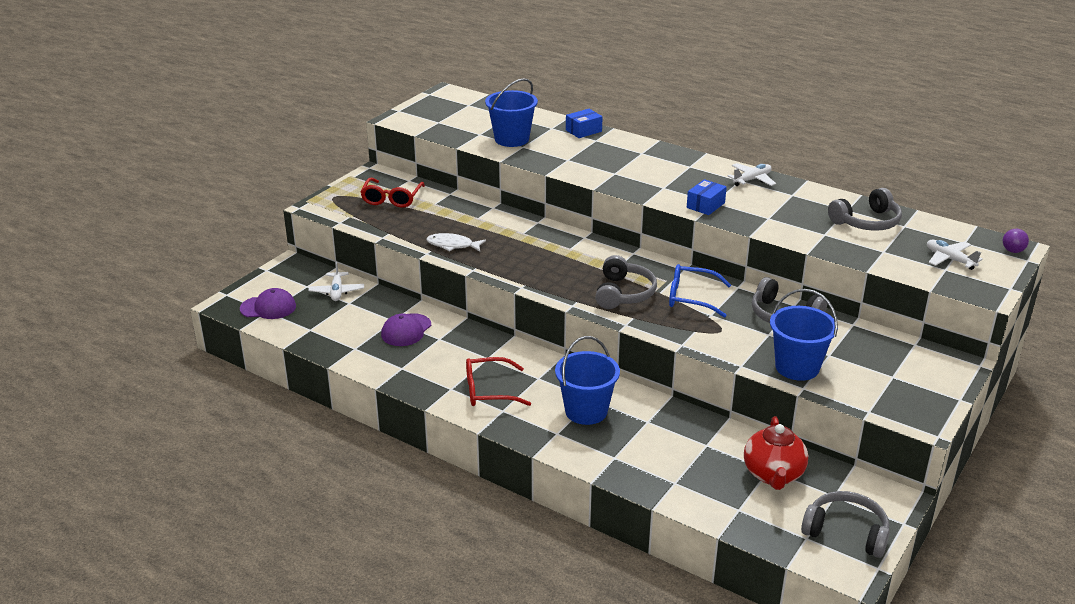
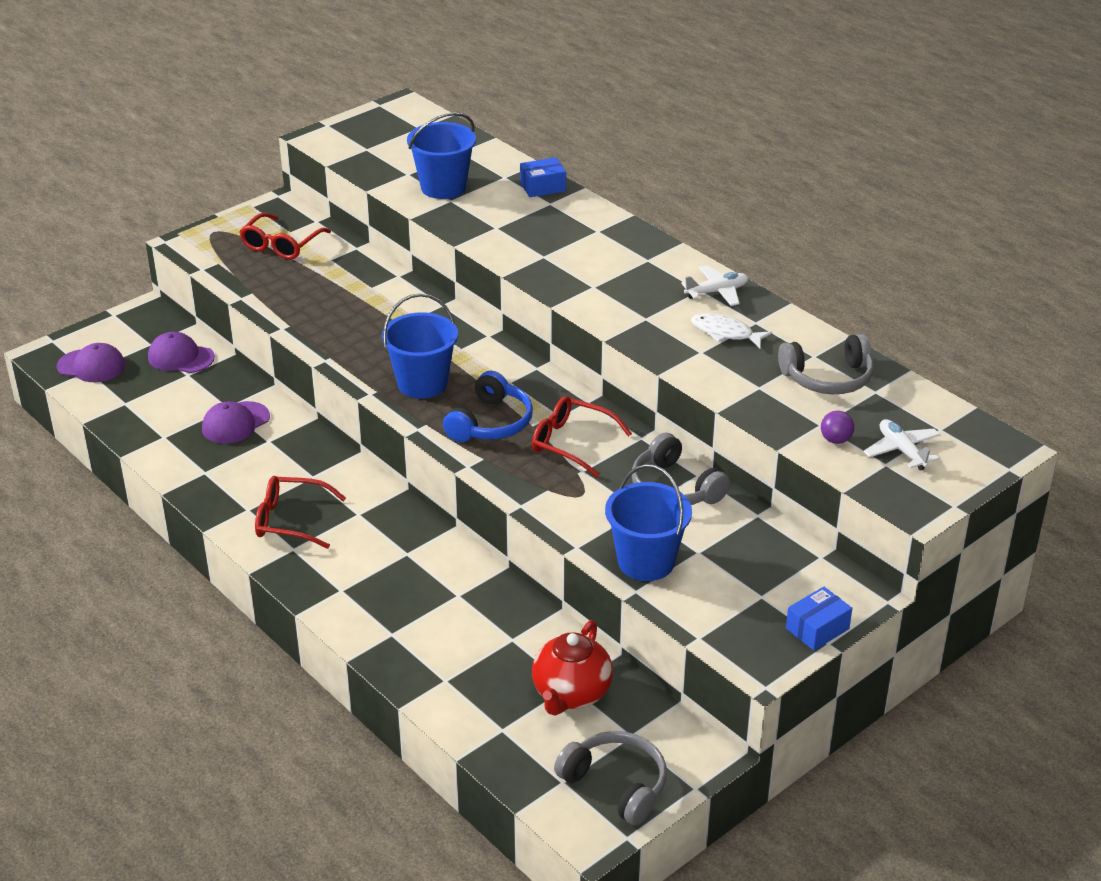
camera: 15 degrees right, 5 degrees up
white plane [308,262,364,301] -> purple cap [148,332,215,373]
white fish [426,233,486,252] -> white fish moved to [691,313,772,348]
blue bucket [555,336,620,425] -> blue bucket moved to [382,293,458,399]
grey headphones [595,255,657,309] -> blue headphones [443,371,533,442]
blue glasses [669,264,731,318] -> red glasses [532,396,632,477]
blue box [687,179,727,215] -> blue box moved to [786,587,852,650]
purple ball [1003,229,1029,253] -> purple ball moved to [821,411,854,444]

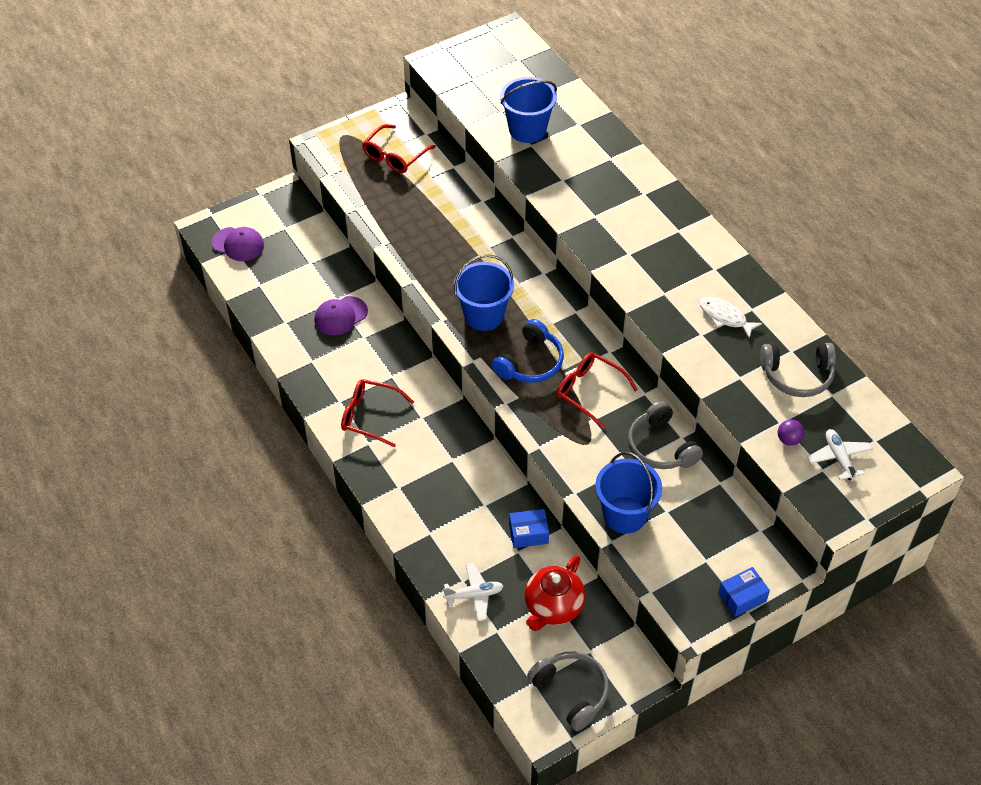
camera: 10 degrees right, 15 degrees up
purple cap [148,332,215,373] -> none
blue box [520,157,566,197] -> blue box moved to [509,509,549,548]
white plane [681,265,748,306] -> white plane moved to [443,563,503,621]

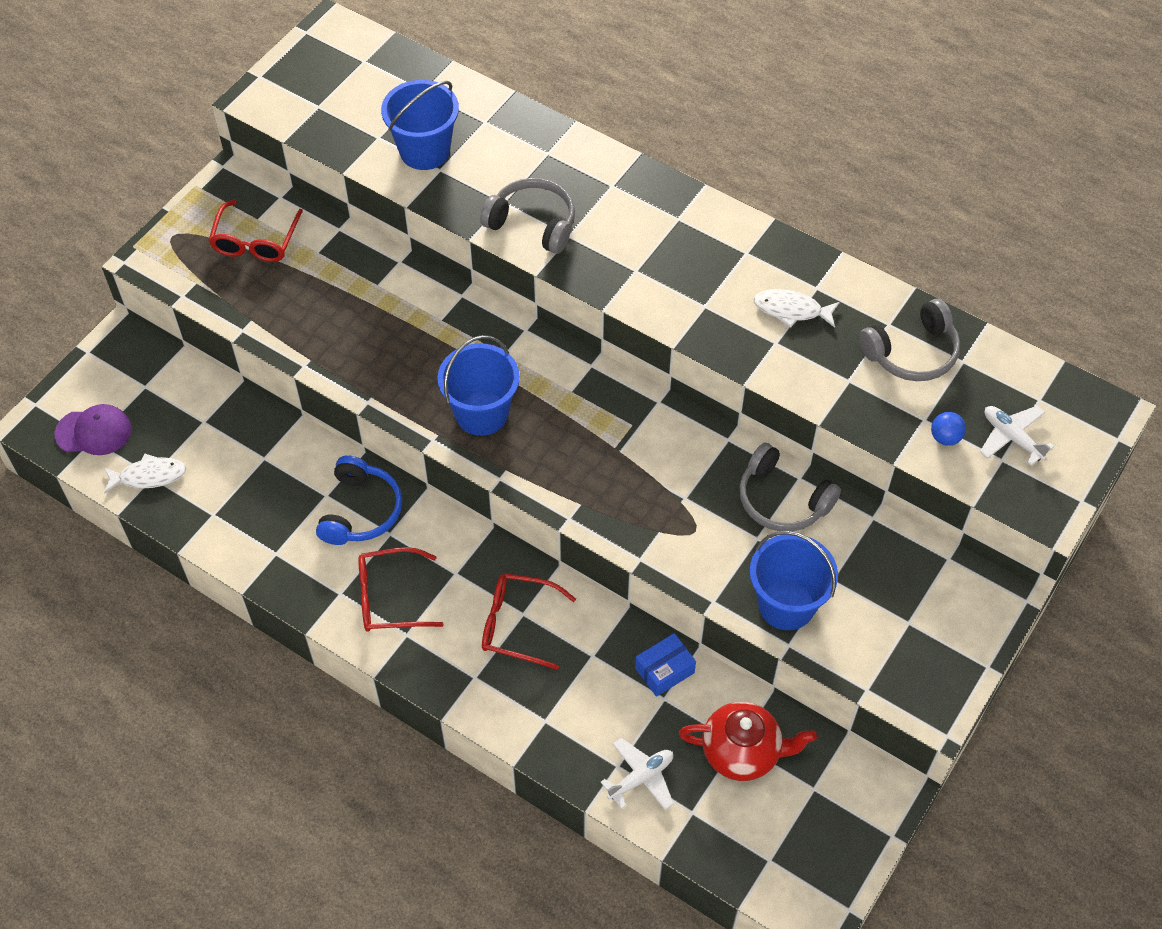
camera: 25 degrees left, 5 degrees up
purple cap [314,296,368,335] -> none
blue headphones [492,319,564,383] -> blue headphones moved to [316,455,402,545]
red teapot [525,555,585,631] -> red teapot turned 90 degrees counterclockwise [679,702,817,781]
grey headphones [527,652,609,731] -> grey headphones moved to [480,178,575,254]
red glasses [557,352,638,428] -> red glasses moved to [482,573,576,670]
blue box [718,567,770,617] -> none
purple ball [778,419,804,446] -> blue ball [931,412,966,446]
none -> white fish [104,454,186,494]

